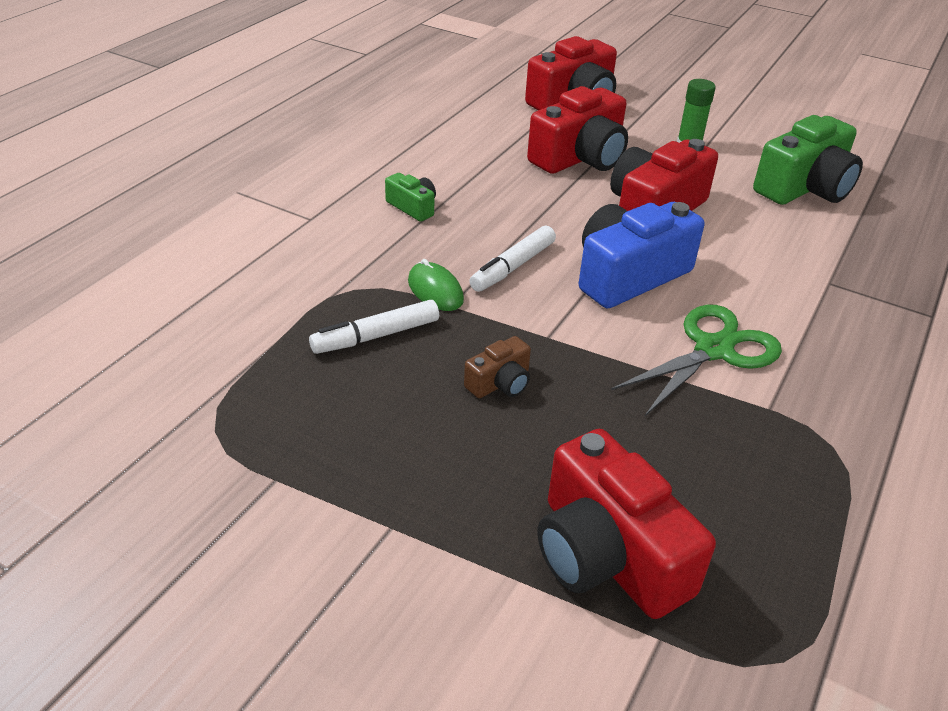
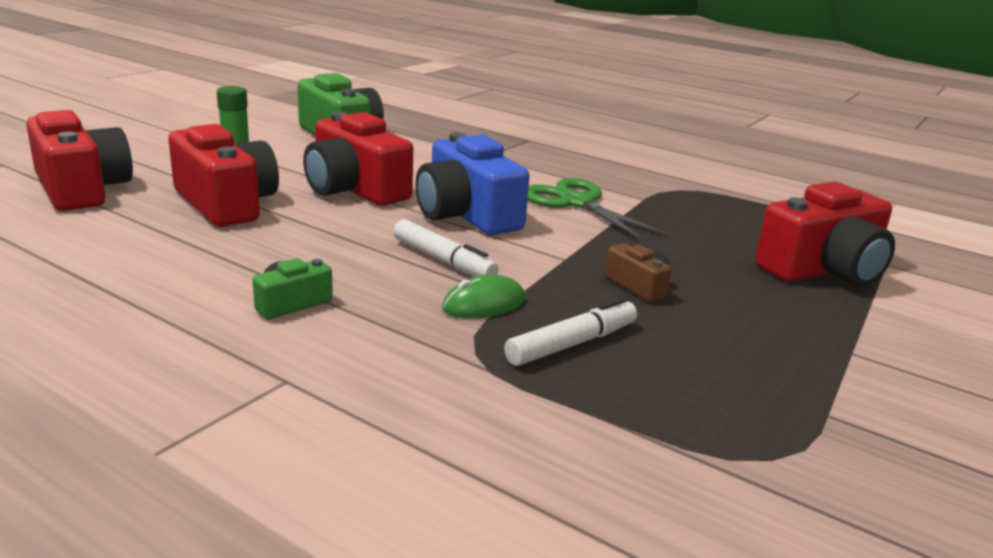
camera: 85 degrees left, 15 degrees down
white marker [309,300,439,354] -> white marker turned 105 degrees counterclockwise [504,298,637,366]

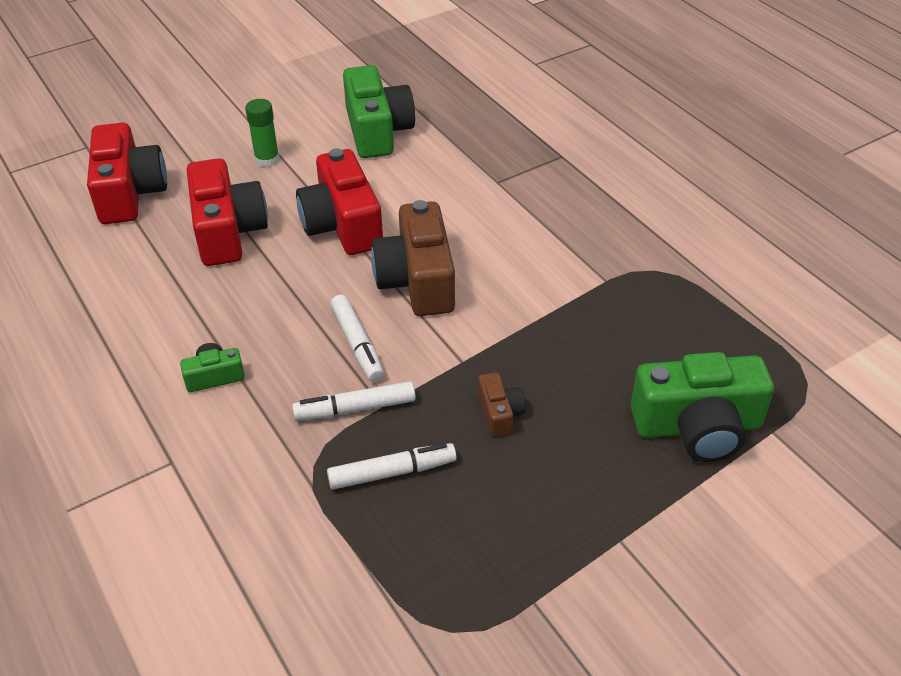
camera: 25 degrees right, 20 degrees up
blue camera [415,132,529,235] -> brown camera [371,200,455,316]
green mouse [442,274,525,318] -> white marker [292,381,416,421]
green scissors [528,178,670,241] -> none
red camera [755,182,895,287] -> green camera [631,352,774,462]

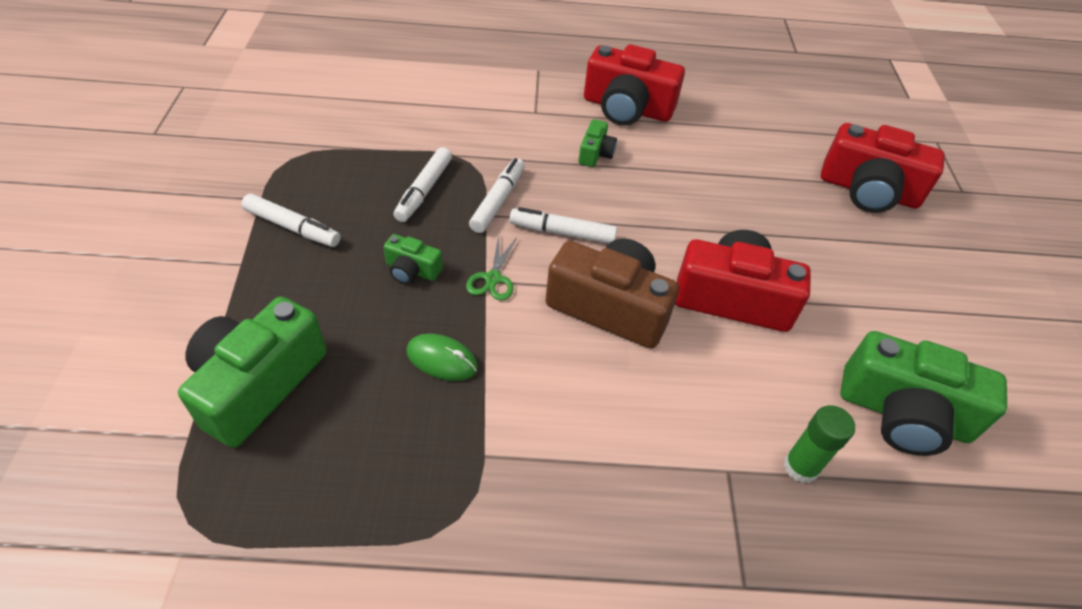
camera: 120 degrees right, 5 degrees up
red camera [187,158,268,266] -> red camera moved to [584,44,685,126]
green glue stick [245,99,280,167] -> green glue stick moved to [783,405,855,483]
brown camera [478,372,526,437] -> green camera [384,234,443,284]
none -> white marker [242,194,341,247]
none -> green mouse [406,333,478,381]
none -> green scissors [466,236,517,301]

